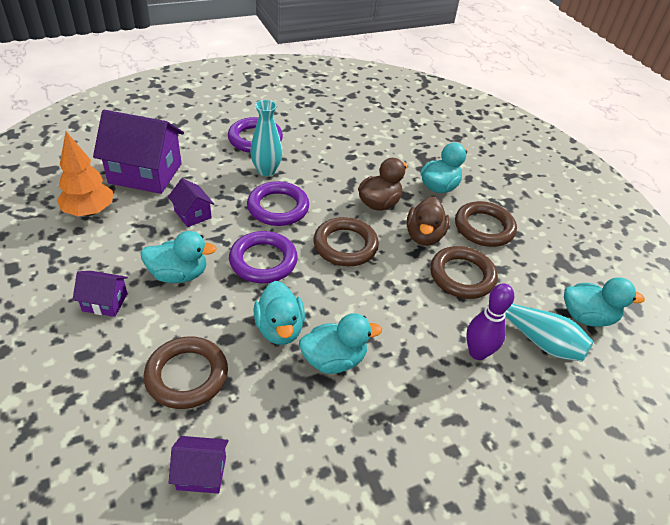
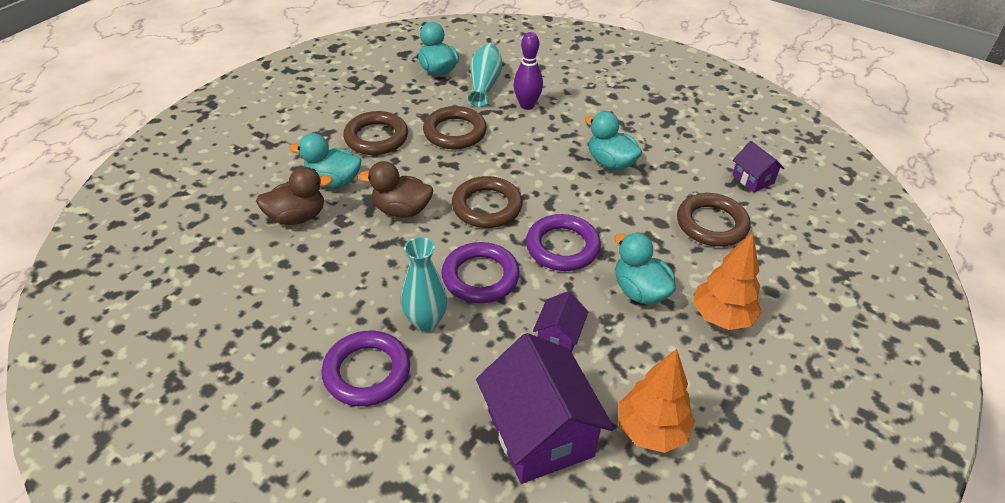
camera: 120 degrees left, 0 degrees up
purple house [73,271,128,317] -> orange tree [693,232,762,330]
turquoise duck [253,281,305,345] -> none
brown duck [406,197,450,246] -> brown duck moved to [256,167,332,225]

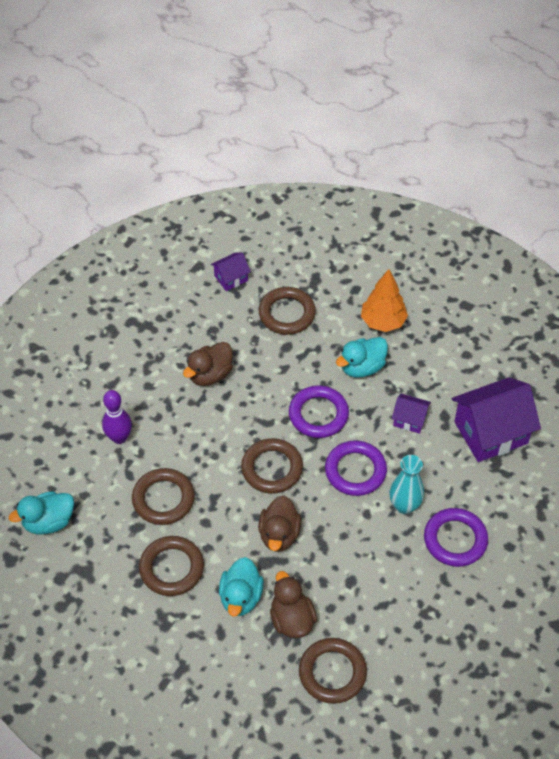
camera: 90 degrees left, 10 degrees up
turquoise vase [468,44,502,107] -> none
turquoise duck [585,111,642,170] -> brown duck [183,342,233,386]
orange tree [618,349,695,453] -> none
none -> brown ring [299,638,367,704]

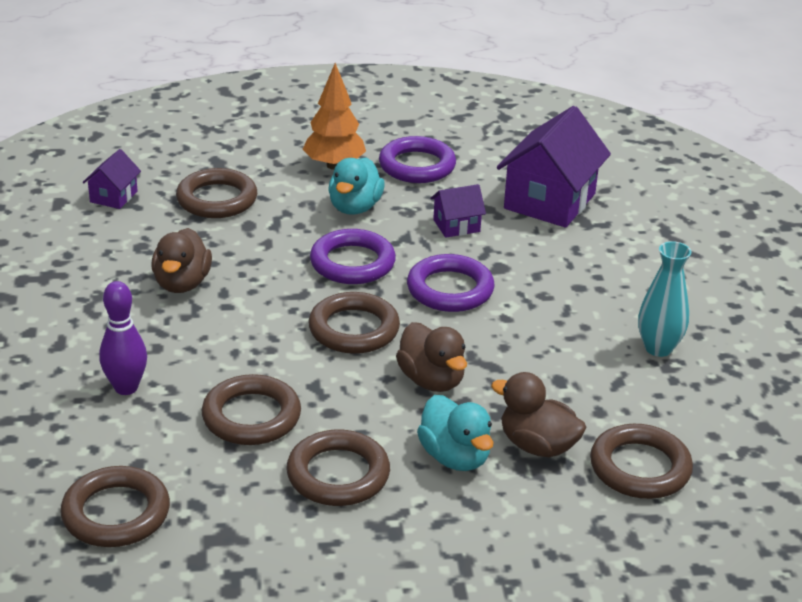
camera: 40 degrees left, 20 degrees down
turquoise duck [9,491,74,535] -> brown ring [60,466,170,547]
turquoise vase [390,455,424,514] -> turquoise vase moved to [638,241,691,357]
purple ring [424,508,488,567] -> purple ring moved to [379,136,456,183]

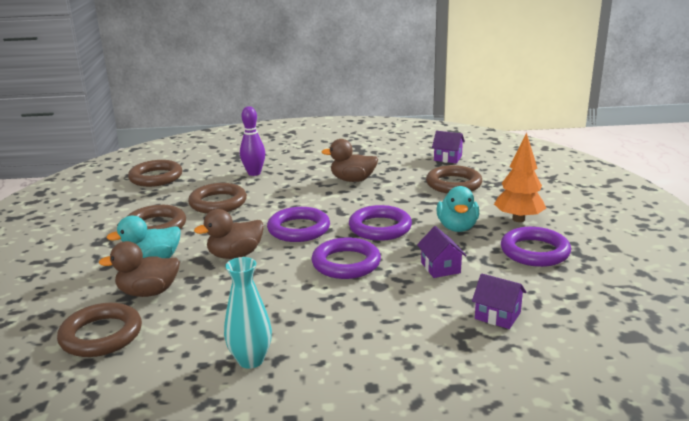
camera: 95 degrees right, 10 degrees down
brown ring [308,292,400,354] -> purple ring [267,207,330,242]
turquoise duck [328,158,385,215] -> turquoise duck turned 105 degrees counterclockwise [437,186,479,232]
brown duck [491,372,586,458] -> brown duck turned 135 degrees counterclockwise [99,241,180,297]
purple house [497,106,611,228] -> purple house [472,273,526,329], size x0.49

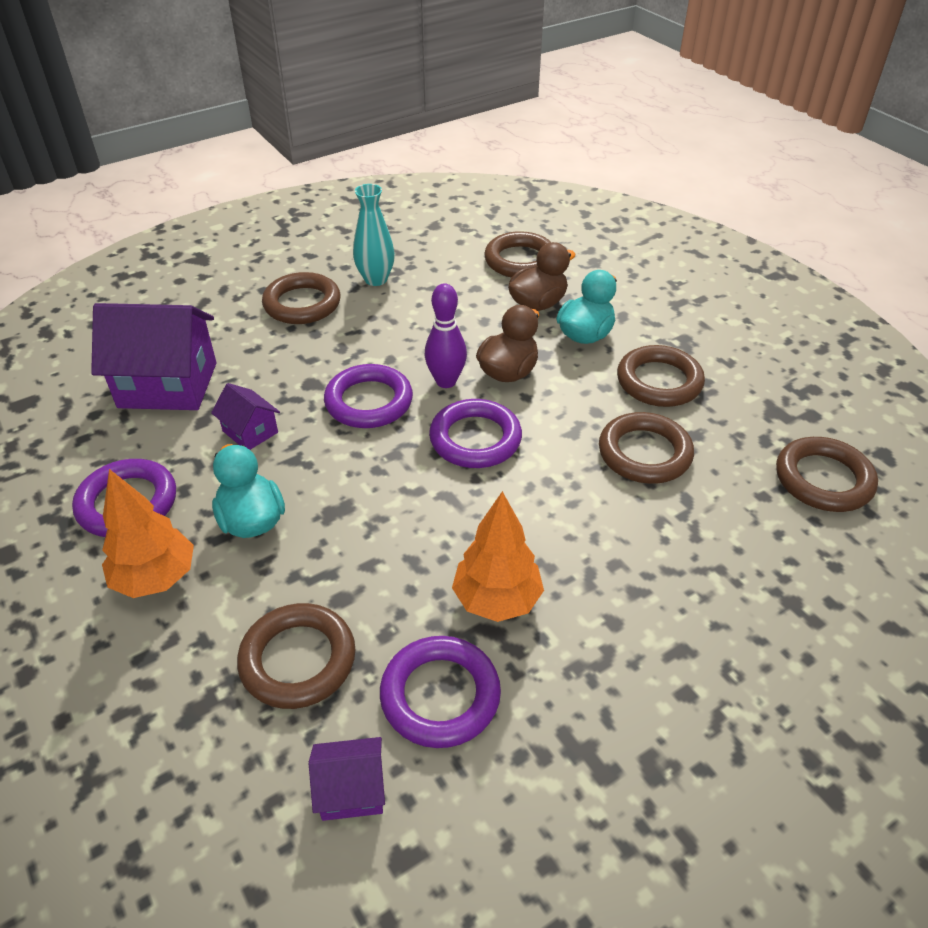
camera: 150 degrees right, 20 degrees up
purple bowling pin [240,106,265,176] -> purple bowling pin moved to [424,283,467,388]
brown duck [321,139,378,182] -> orange tree [452,491,544,622]
purple ring [349,205,412,241] -> purple ring moved to [380,636,501,748]
purple house [472,273,526,329] -> purple house [91,303,216,410], size x2.04
none -> brown ring [262,272,341,324]

